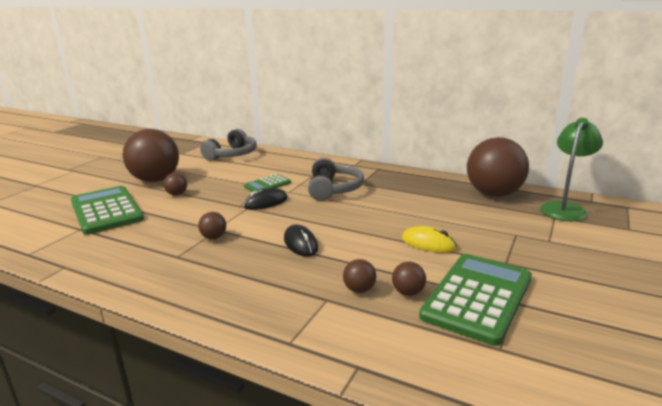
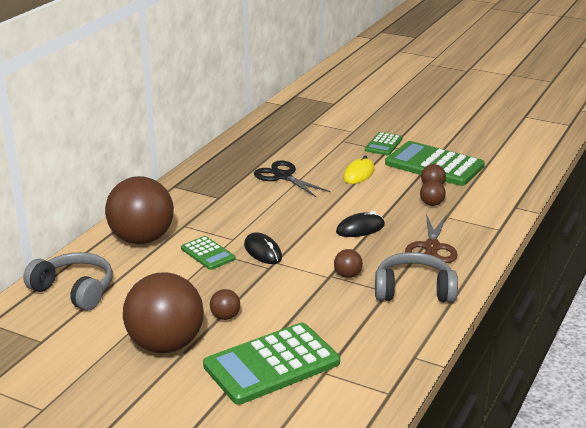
camera: 90 degrees left, 5 degrees up
grey headphones [308,158,364,201] -> grey headphones moved to [375,252,458,303]
brown ball [467,137,529,197] -> brown ball moved to [105,176,174,244]
green lamp [540,118,603,221] -> none
none -> black scissors [254,160,330,198]
none -> green calculator [365,132,403,156]
none -> brown scissors [405,214,458,263]

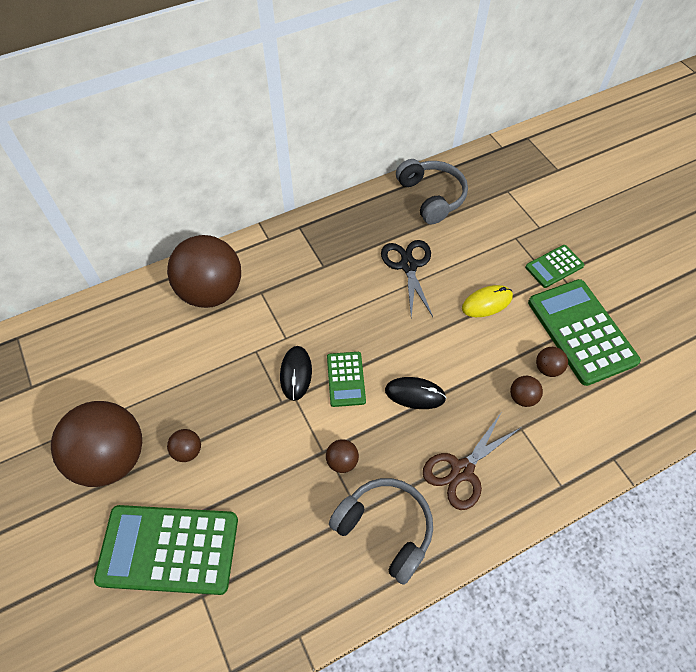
camera: 35 degrees right, 30 degrees up
grey headphones [23,252,113,311] -> grey headphones moved to [396,159,468,224]
green calculator [181,236,235,270] -> green calculator moved to [327,352,366,407]

